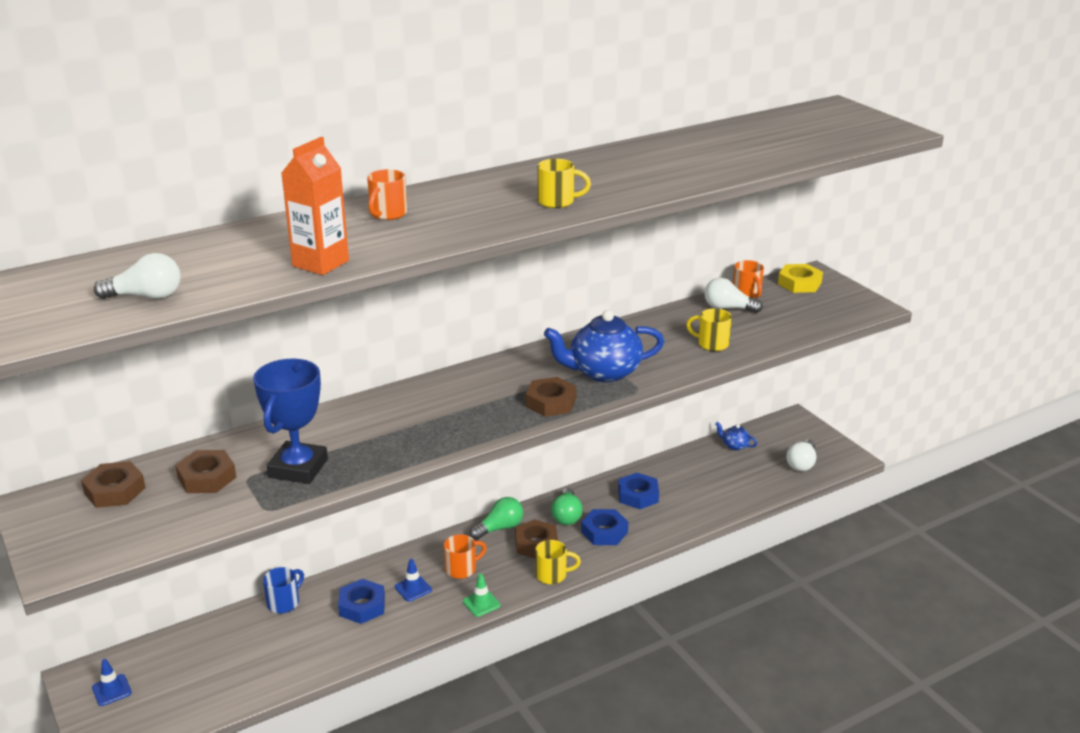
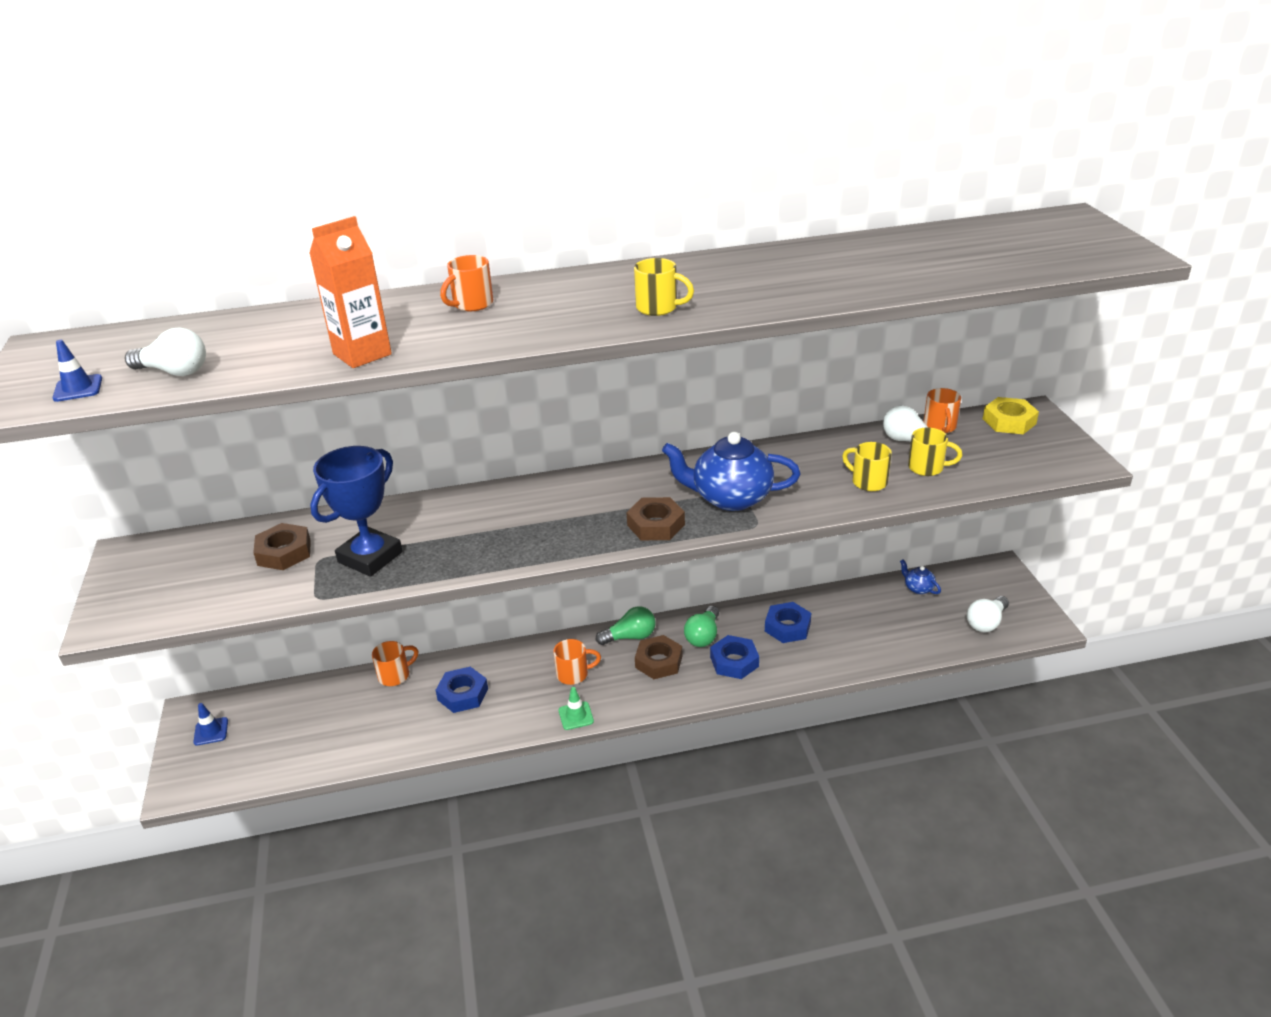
camera: 20 degrees right, 5 degrees up
brown nut [81,461,146,508] -> none
blue mug [263,567,304,613] -> orange mug [372,641,419,686]
blue traffic cone [395,559,432,602] -> blue traffic cone moved to [52,340,102,402]
yellow mug [535,540,581,584] -> yellow mug moved to [908,427,962,476]

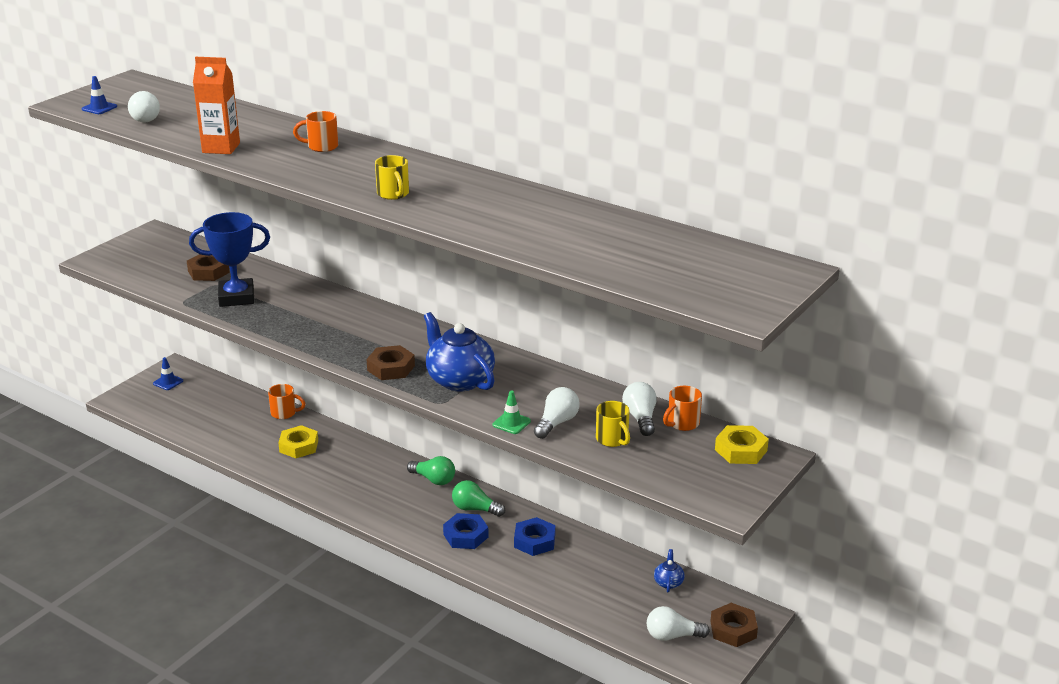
camera: 45 degrees right, 5 degrees down
blue nut [436,667,488,713] -> yellow nut [278,425,318,458]
orange mug [553,639,601,685] -> none
green traffic cone [558,687,594,730] -> green traffic cone moved to [493,390,531,434]
brown nut [635,635,682,679] -> brown nut moved to [710,603,758,647]
green light bulb [684,606,719,647] -> green light bulb turned 45 degrees clockwise [452,480,505,517]
yellow mug [842,442,892,491] -> white light bulb [534,387,580,439]

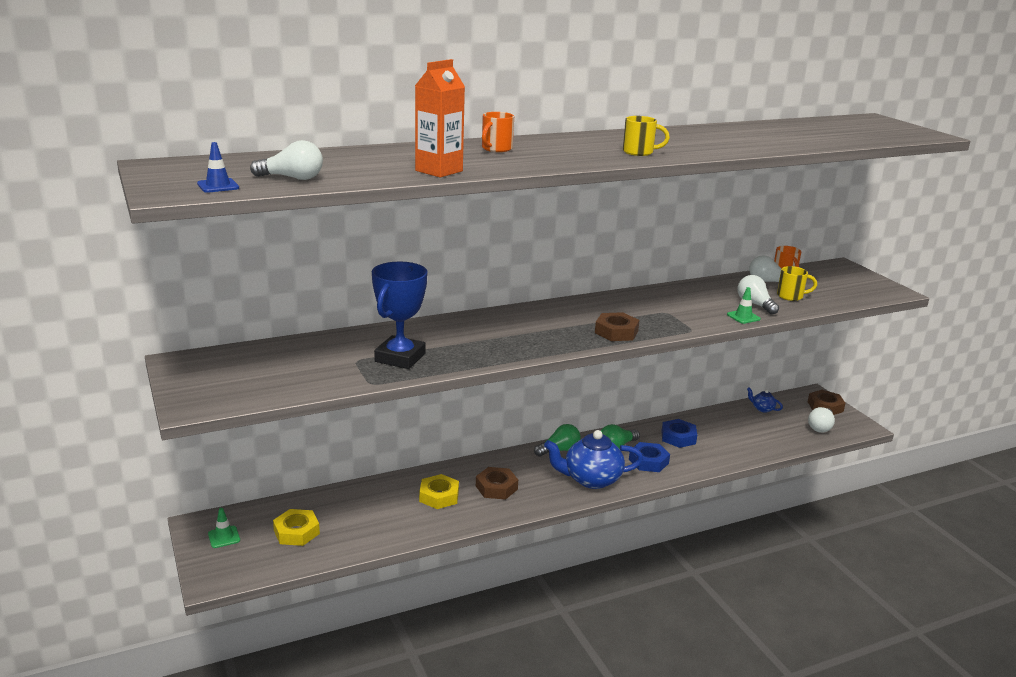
camera: 60 degrees left, 5 degrees down
blue traffic cone [153,357,183,390] -> green traffic cone [208,508,240,548]
brown nut [187,254,230,281] -> brown nut moved to [476,467,518,500]
orange mug [268,384,306,419] -> none
blue teapot [424,312,495,392] -> blue teapot moved to [544,430,643,489]
yellow nut [715,425,769,464] -> yellow nut moved to [273,509,320,546]

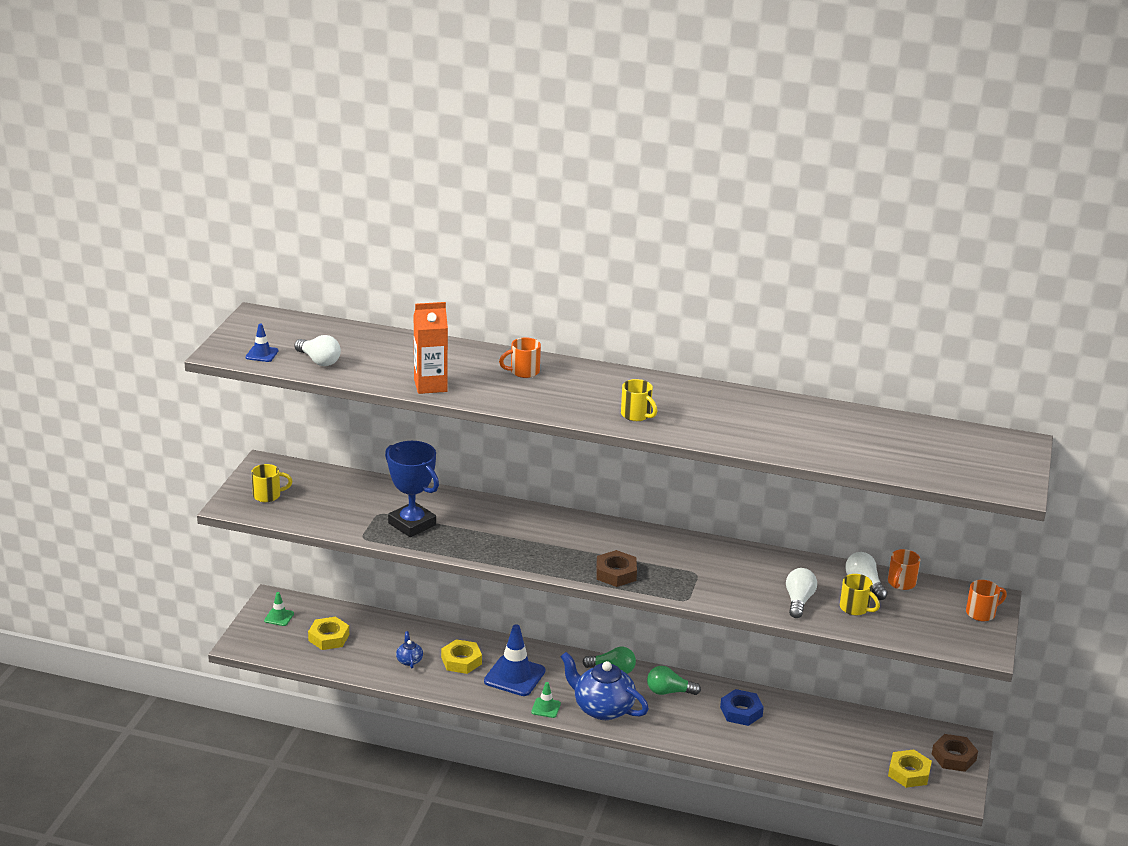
camera: 40 degrees right, 5 degrees up
blue trophy [372,262,428,369] -> blue trophy turned 75 degrees clockwise [385,441,439,537]
brown nut [476,467,518,500] -> blue traffic cone [484,624,545,696]
blue nut [629,442,670,472] -> none
green traffic cone [727,287,761,324] -> green traffic cone moved to [531,682,561,718]
blue teapot [747,388,783,413] -> blue teapot moved to [396,631,423,668]
white light bulb [808,407,835,433] -> yellow nut [888,750,932,788]
none -> yellow mug [251,464,292,502]
none -> orange mug [966,580,1007,621]

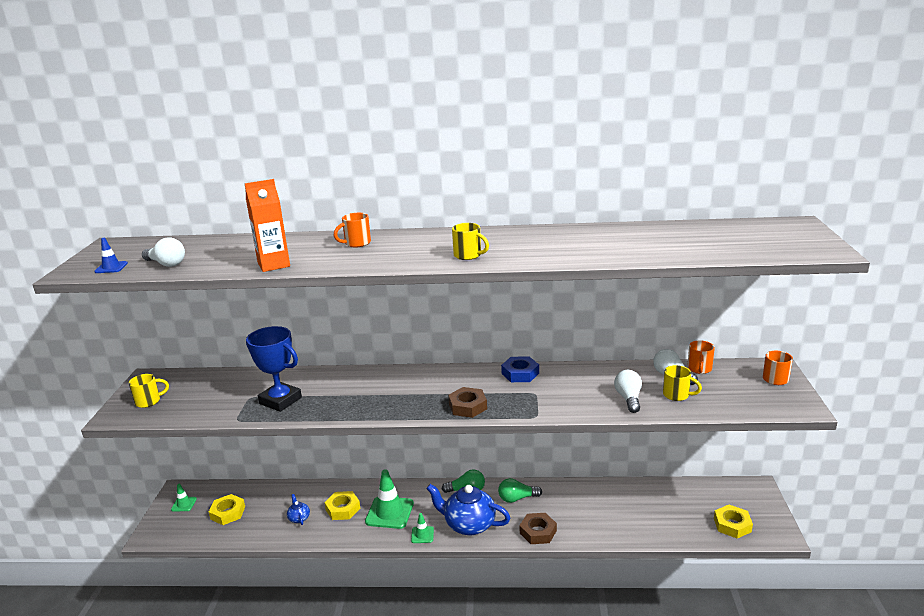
camera: 10 degrees left, 5 degrees down
blue traffic cone [484,624,545,696] -> green traffic cone [365,469,414,529]
blue nut [720,689,764,726] -> blue nut moved to [501,356,539,382]
brown nut [932,734,978,772] -> brown nut moved to [519,513,557,544]

